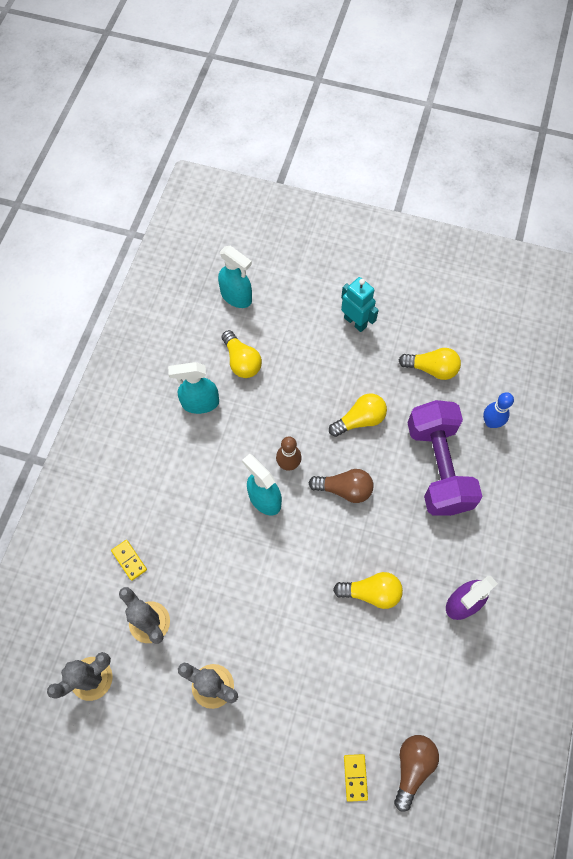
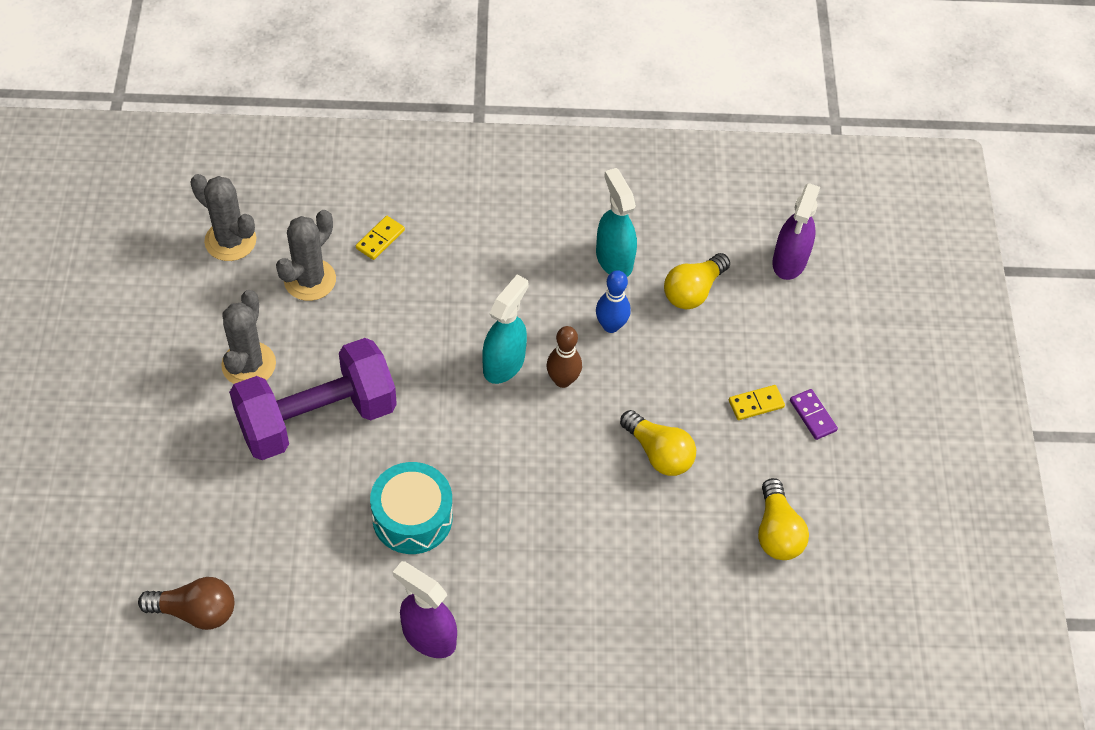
camera: 70 degrees right, 10 degrees down
turquoise spray bottle [218,246,252,308] -> purple spray bottle [772,183,820,280]
brown light bulb [309,469,374,503] -> none
yellow light bulb [333,572,403,609] -> turquoise drum [370,462,453,554]
turquoise robot [341,277,379,332] -> purple domino [790,389,838,440]
yellow domino [344,754,368,802] -> yellow domino moved to [729,385,785,420]
purple dumbbell [407,400,482,516] -> purple dumbbell moved to [229,338,397,460]
blue bowling pin [483,392,514,428] -> blue bowling pin moved to [596,270,631,333]

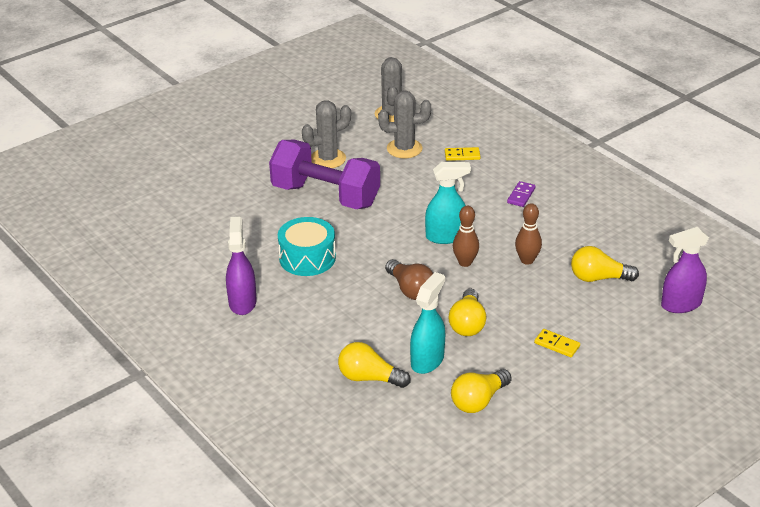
camera: 55 degrees right, 20 degrees down
brown light bulb [138,577,234,630] -> brown light bulb moved to [385,259,433,300]
turquoise spray bottle [596,168,637,277] -> turquoise spray bottle moved to [410,272,445,374]
blue bowling pin [596,270,631,333] -> brown bowling pin [515,203,542,265]
purple domino [790,389,838,440] -> purple domino moved to [507,181,536,207]
none -> yellow light bulb [338,342,411,388]

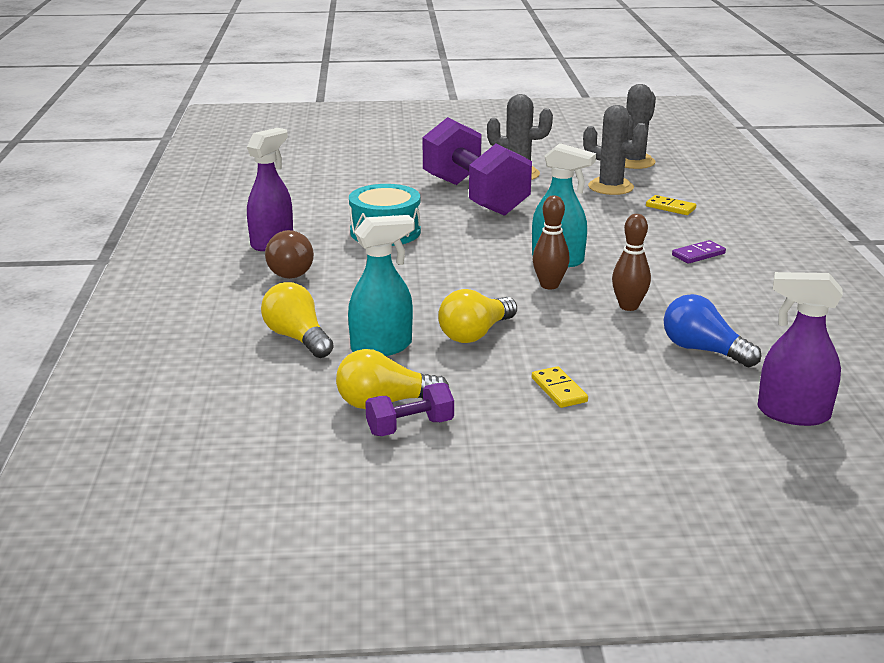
camera: 35 degrees right, 10 degrees down
brown light bulb [385,259,433,300] -> brown light bulb moved to [265,230,314,279]
yellow light bulb [571,246,639,282] -> blue light bulb [664,294,761,367]
none -> purple dumbbell [365,383,454,436]

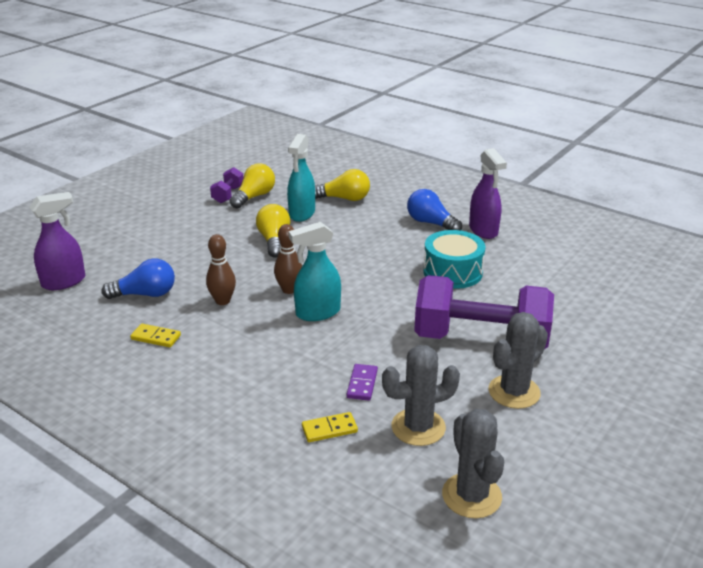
camera: 130 degrees right, 5 degrees up
brown light bulb [265,230,314,279] -> blue light bulb [407,189,462,231]
yellow domino [532,366,588,408] -> yellow domino moved to [130,324,181,347]
purple domino [672,240,726,264] -> purple domino moved to [346,364,378,401]

